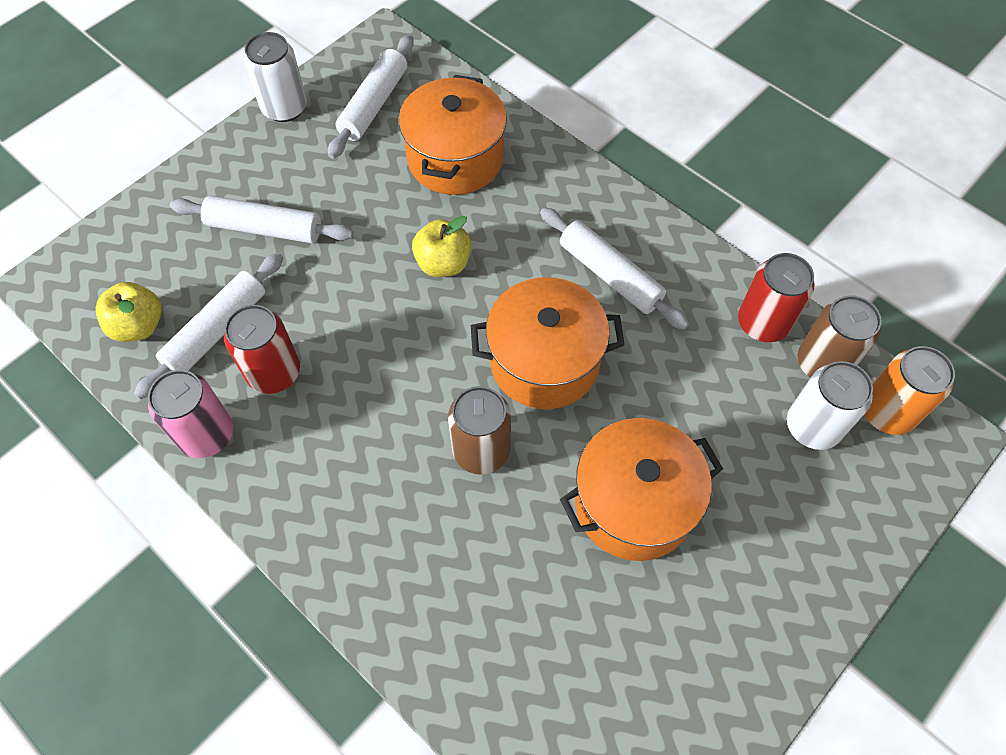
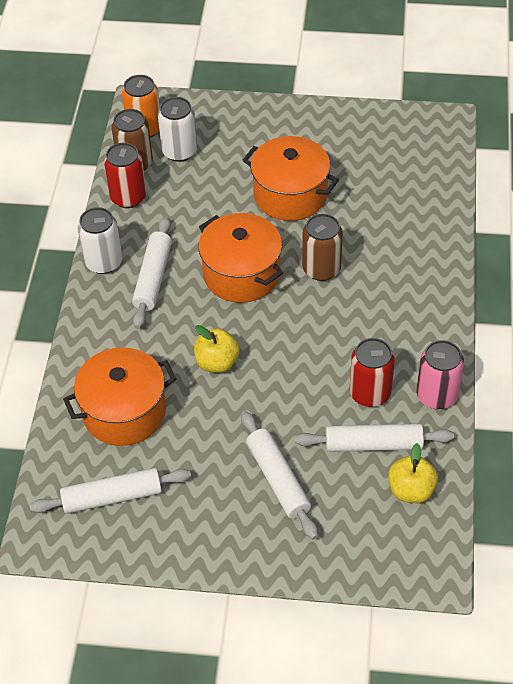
camera: 125 degrees left, 10 degrees down
white can [244,32,307,122] -> white can moved to [78,207,122,274]

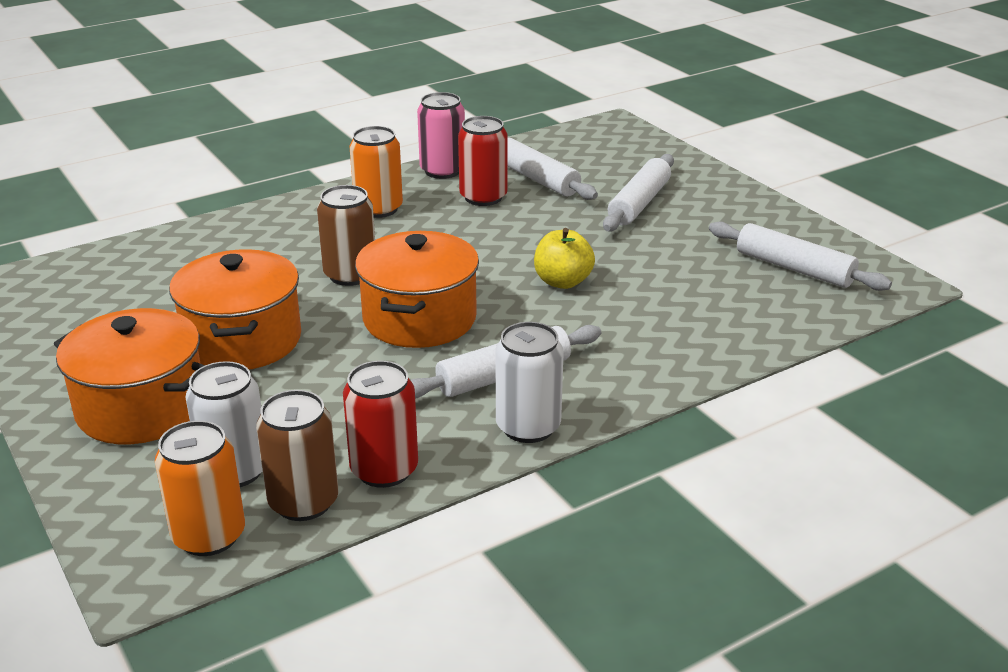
camera: 130 degrees left, 20 degrees down
orange pot [63,347,176,446] -> orange pot moved to [54,308,205,444]
yellow apple [388,443,438,503] -> none
none -> orange can [349,126,403,218]

